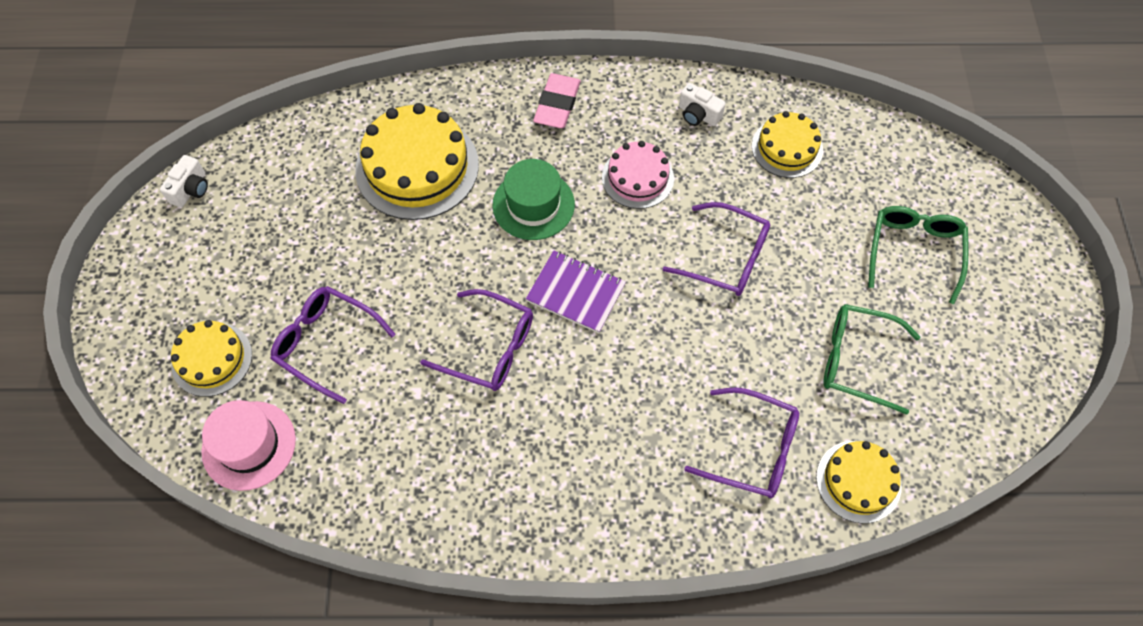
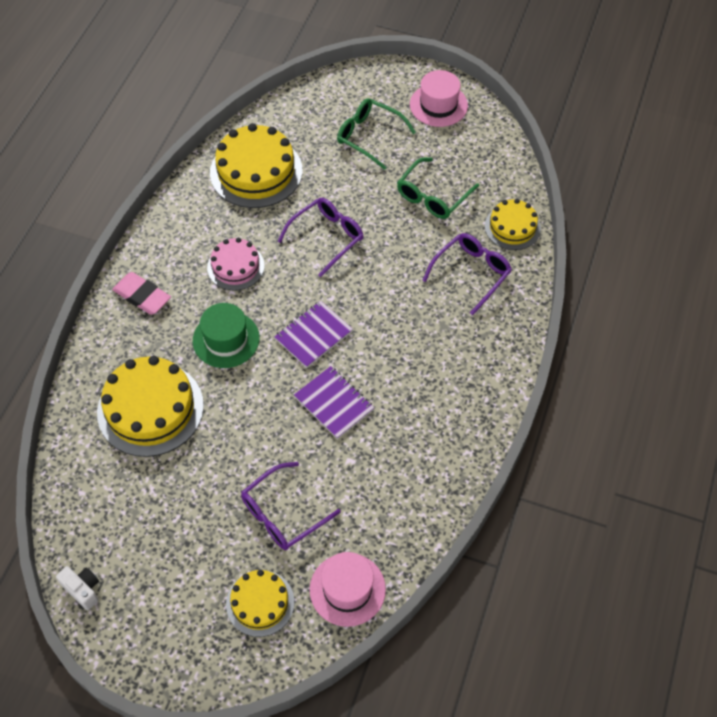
camera: 70 degrees left, 5 degrees down
purple glasses [420,289,533,391] -> purple notebook [294,366,374,439]
white camera [679,83,726,126] -> none
yellow cake [752,111,823,178] -> yellow cake [210,123,303,208], size x1.71
none -> pink hat [410,70,468,127]

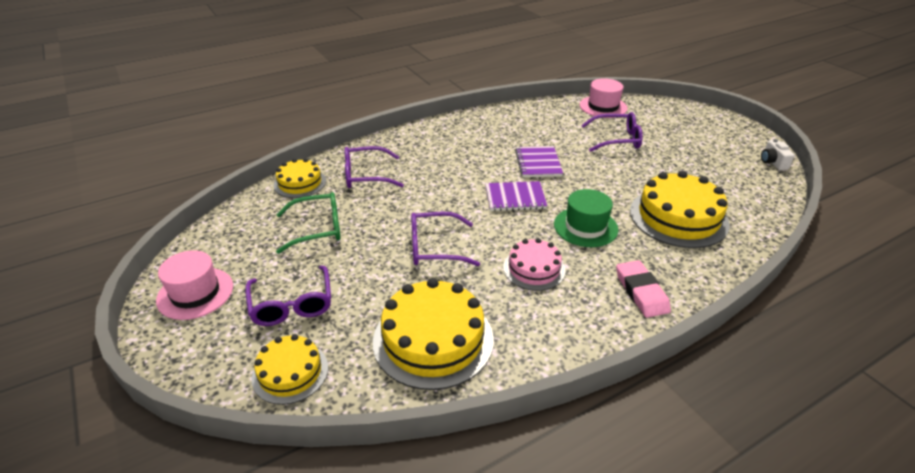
camera: 140 degrees left, 20 degrees down
yellow cake [226,570,294,637] -> yellow cake moved to [252,334,328,405]
green glasses [337,99,416,170] -> purple glasses [245,265,331,326]

